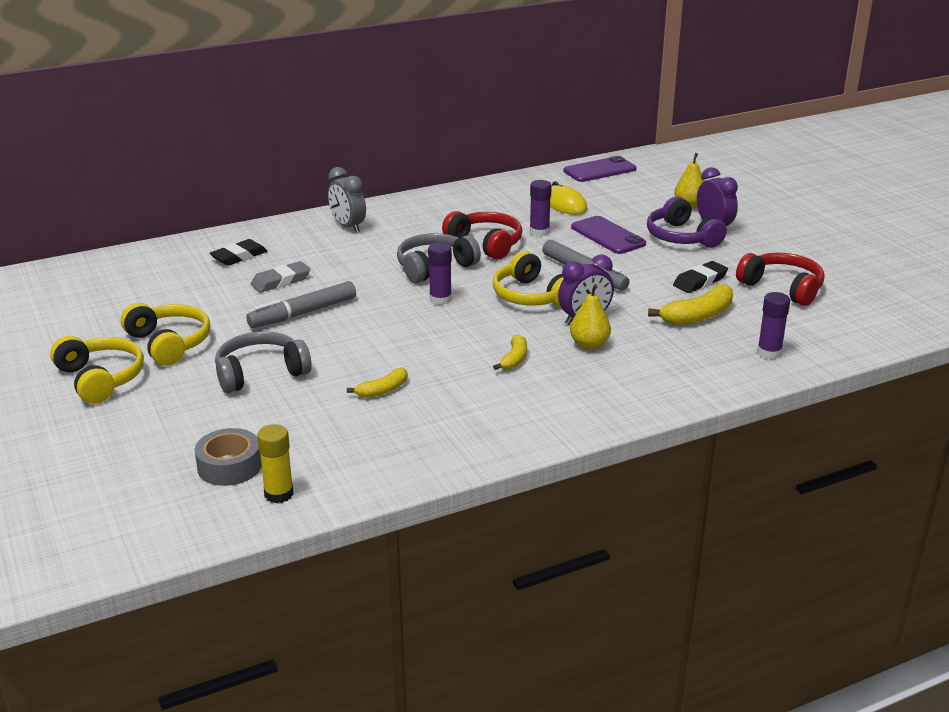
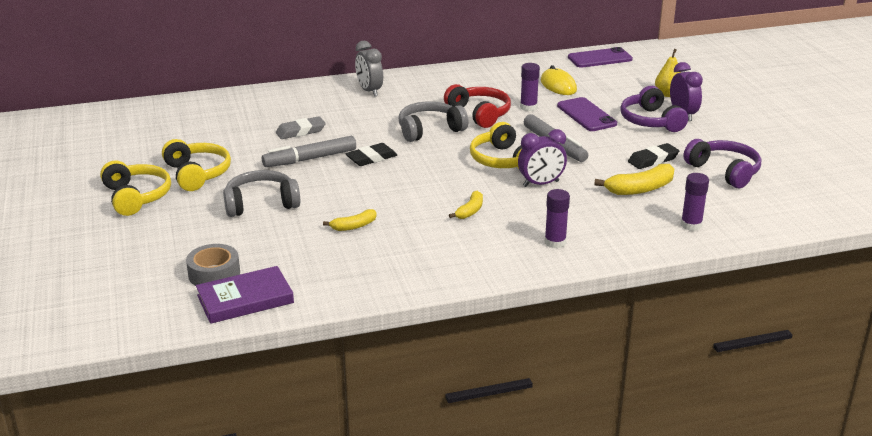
camera: 10 degrees right, 0 degrees up
black eraser [209,239,268,266] -> black eraser moved to [345,143,397,166]
yellow glue stick [257,424,293,503] -> purple book [196,266,294,324]
purple glue stick [428,242,452,305] -> purple glue stick moved to [545,189,570,249]
yellow pear [570,284,611,350] -> none
red headphones [736,253,825,306] -> purple headphones [683,139,761,188]

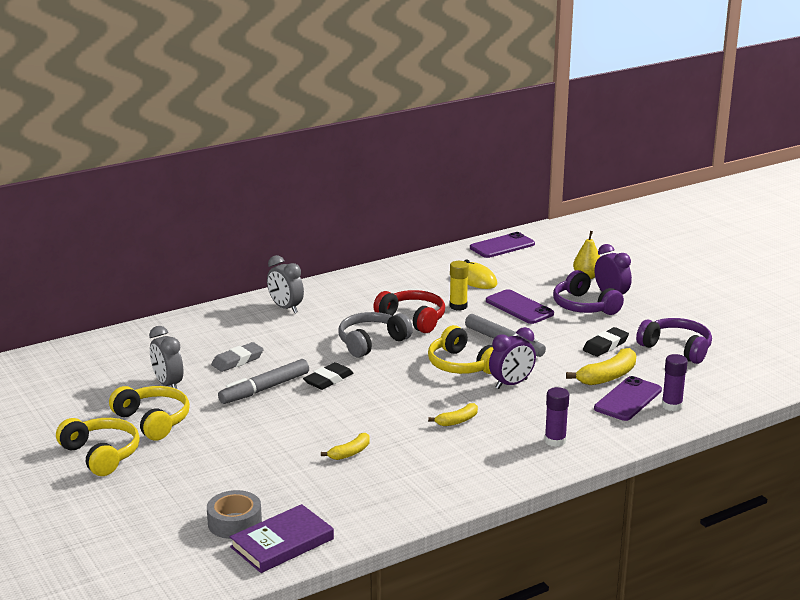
camera: 15 degrees left, 5 degrees down
grey headphones [223,170,300,217] -> none
yellow banana [449,191,483,219] -> yellow banana turned 45 degrees clockwise [428,403,478,426]
purple glue stick [520,63,540,111] -> yellow glue stick [450,261,469,310]
none -> grey clock [149,326,183,389]
none -> purple phone [594,376,662,421]

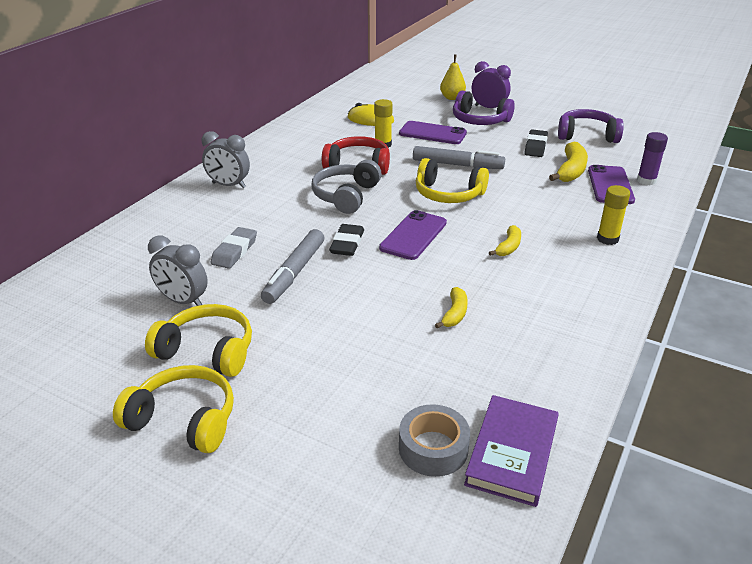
camera: 30 degrees left, 10 degrees up
purple phone [470,232,535,258] -> purple phone moved to [379,210,447,260]
purple clock [489,327,536,389] -> none
purple glue stick [544,387,569,447] -> yellow glue stick [597,185,630,245]

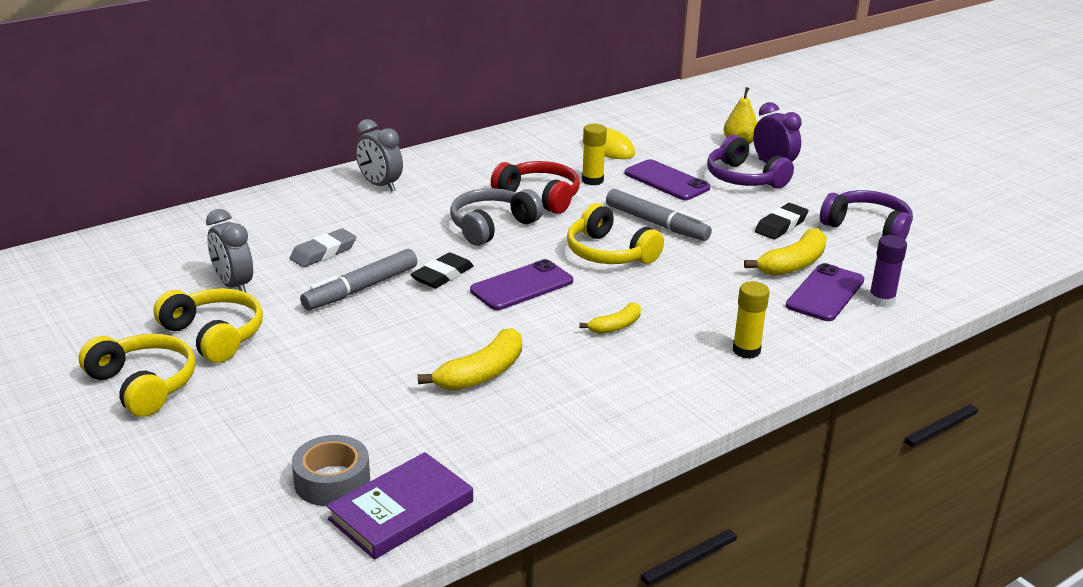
camera: 25 degrees right, 5 degrees down
yellow banana [435,287,468,329] -> yellow banana [418,328,522,391], size x1.65

